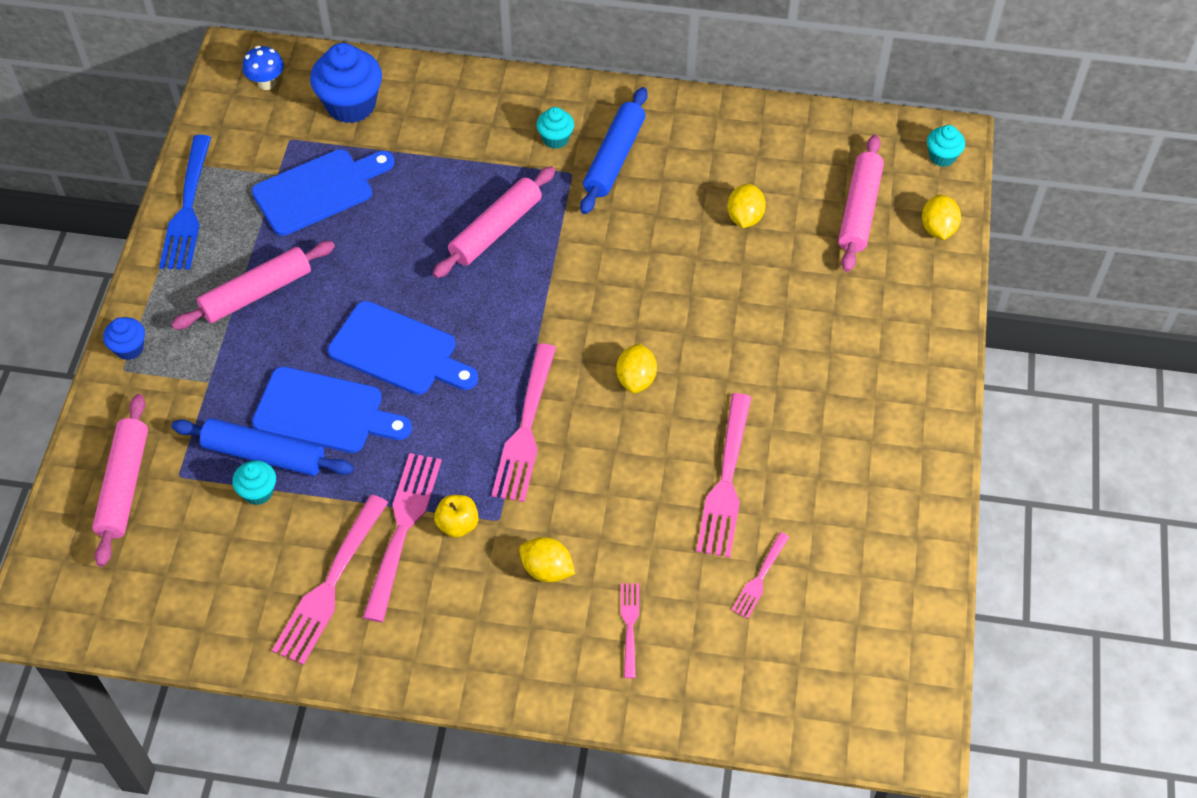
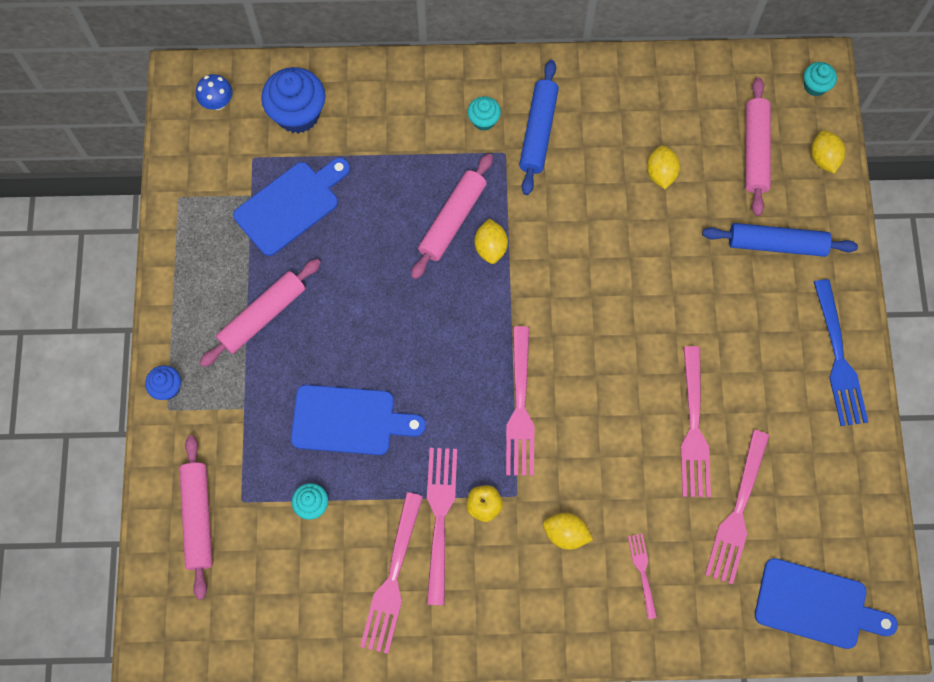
camera: 10 degrees left, 15 degrees up
blue fork [159,135,211,270] -> blue fork moved to [814,279,868,426]
blue rolling pin [171,418,354,476] -> blue rolling pin moved to [702,223,858,257]
blue cutting board [328,301,478,395] -> blue cutting board moved to [755,558,898,649]
yellow lemon [616,343,657,393] -> yellow lemon moved to [474,218,508,264]
pink fork [731,532,789,619] -> pink fork [705,430,770,584], size x1.89

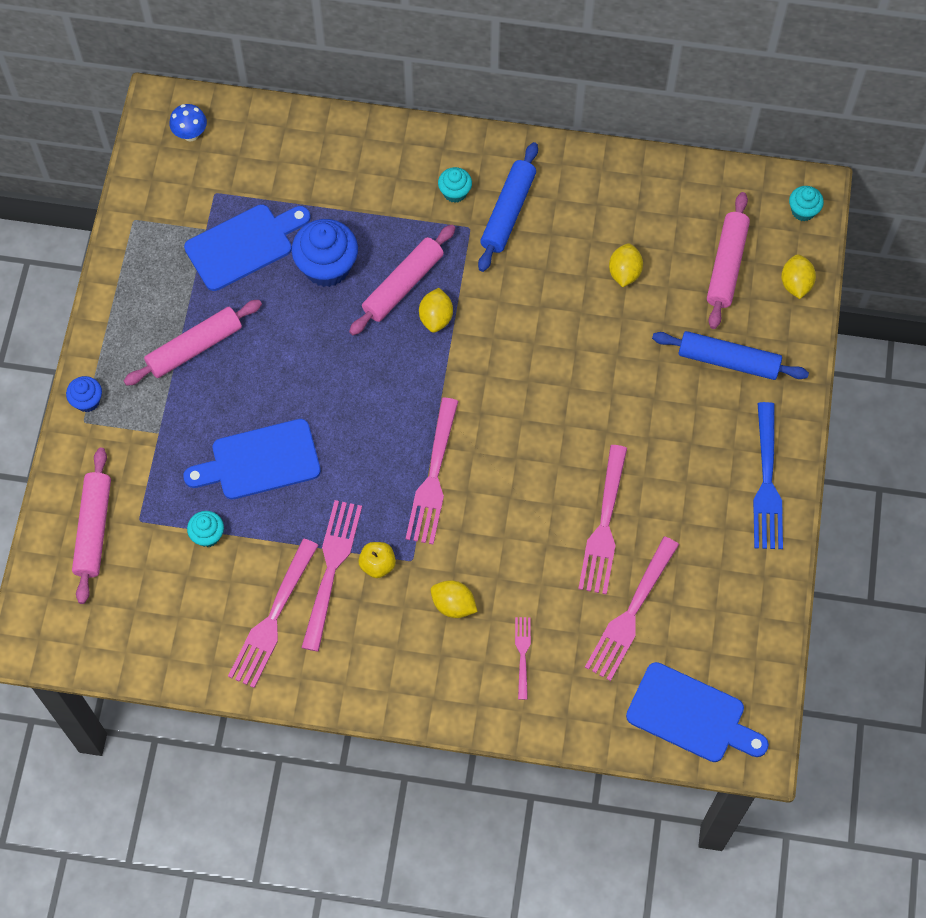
camera: 10 degrees right, 5 degrees down
blue cupcake [261,67,325,133] -> blue cupcake moved to [292,219,358,287]
blue cutting board [291,385,426,455] -> blue cutting board turned 150 degrees clockwise [183,419,321,500]

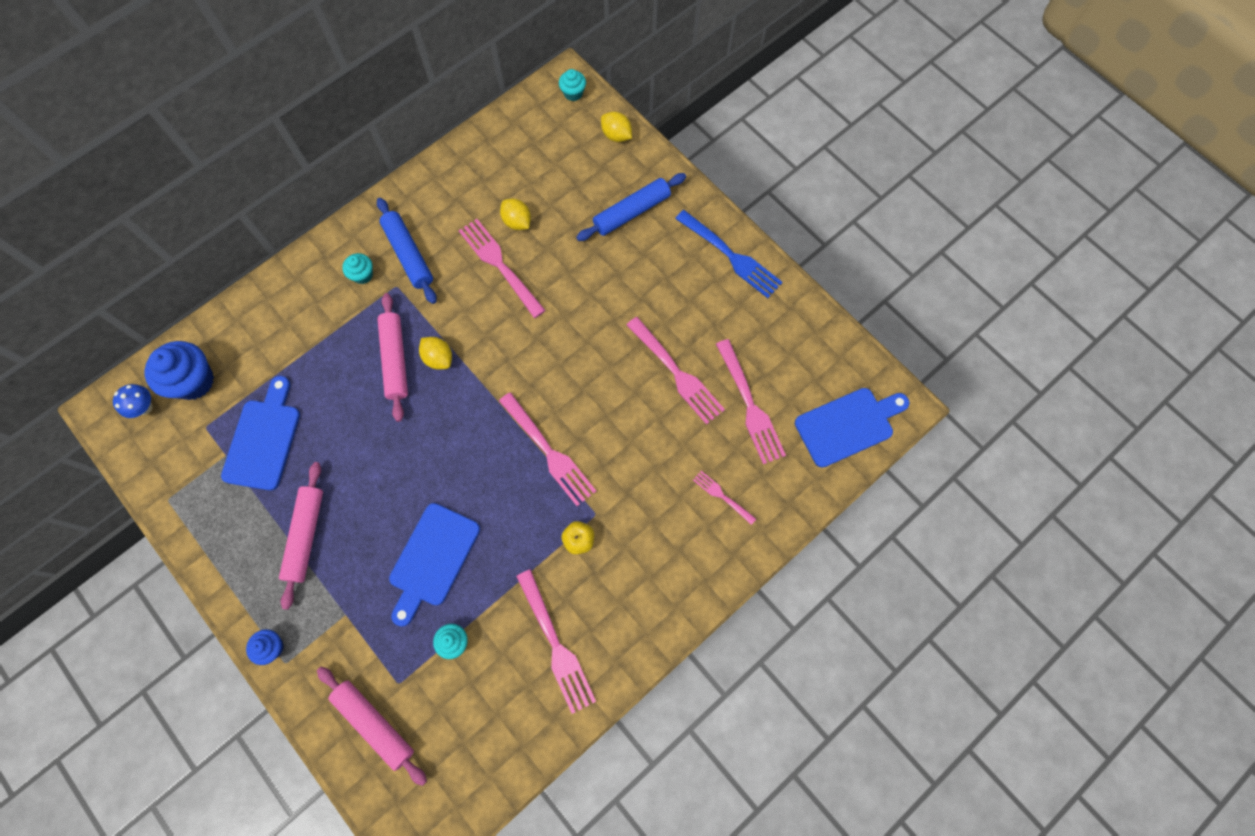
camera: 50 degrees left, 5 degrees up
blue cupcake [292,219,358,287] -> blue cupcake moved to [145,341,214,400]
pink fork [301,500,362,652] -> pink fork moved to [458,219,546,318]
yellow lemon [430,580,478,618] -> none
pink rolling pin [707,192,750,329] -> none

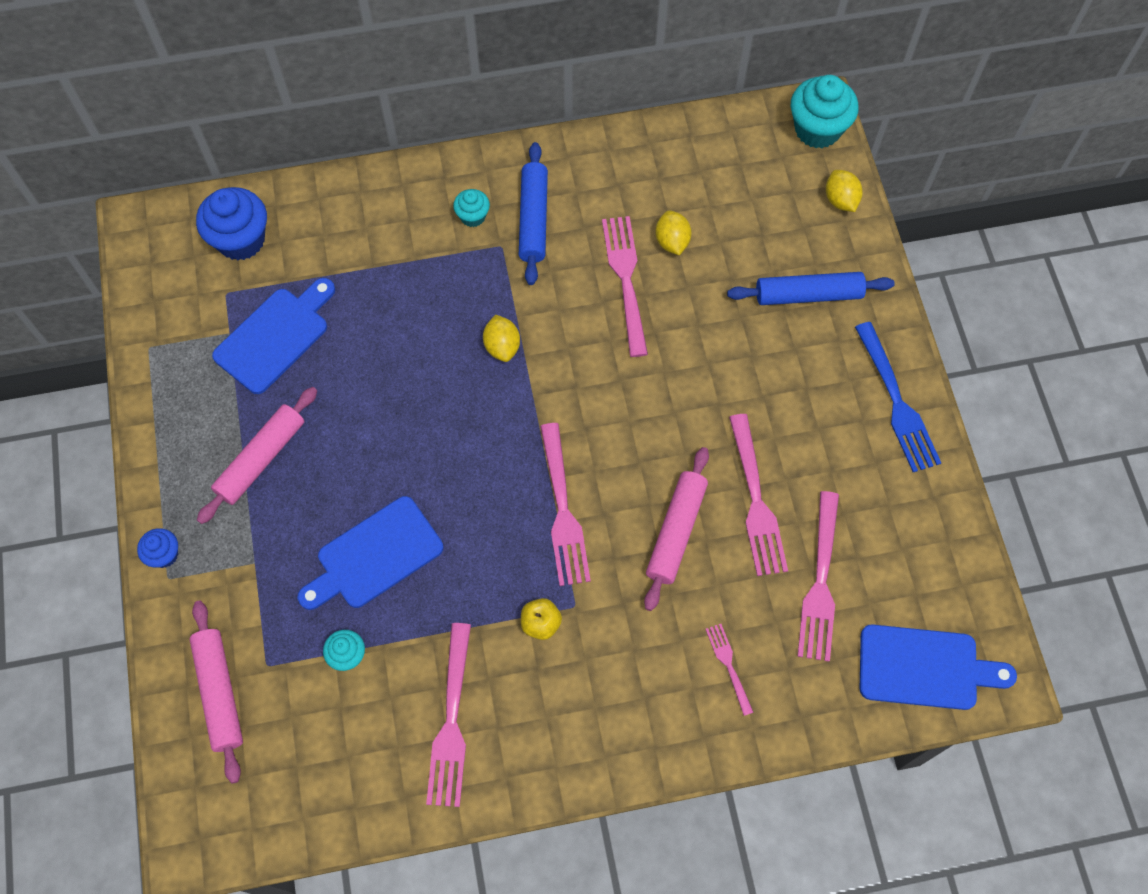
camera: 30 degrees right, 5 degrees down
blue mushroom [113,384,152,418] -> none
pink rolling pin [377,293,408,422] -> pink rolling pin moved to [644,447,709,611]
turquoise cupcake [559,69,586,101] -> turquoise cupcake [791,75,858,148], size x1.90

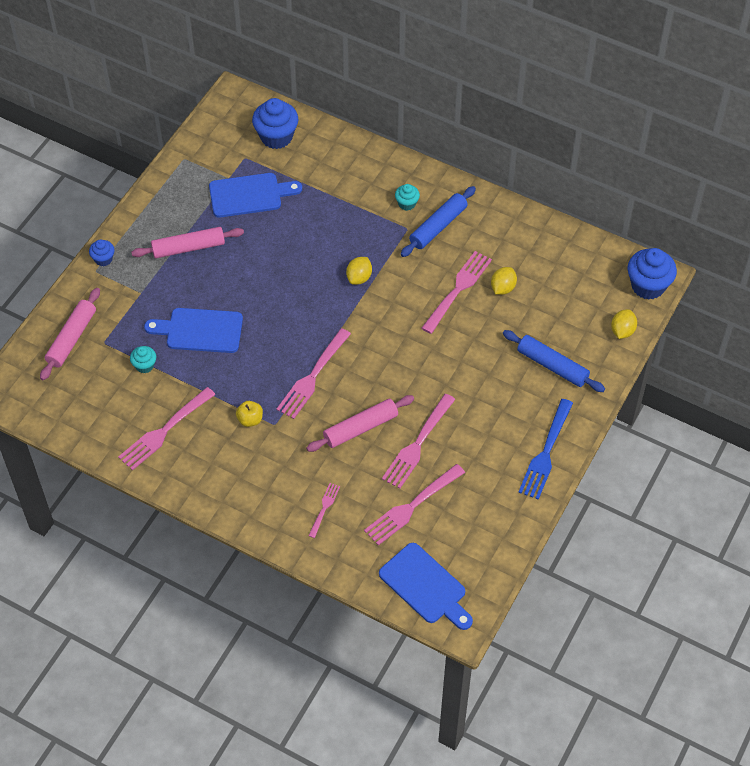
camera: 40 degrees right, 10 degrees down
turquoise cupcake [791,75,858,148] -> blue cupcake [627,248,677,300]

